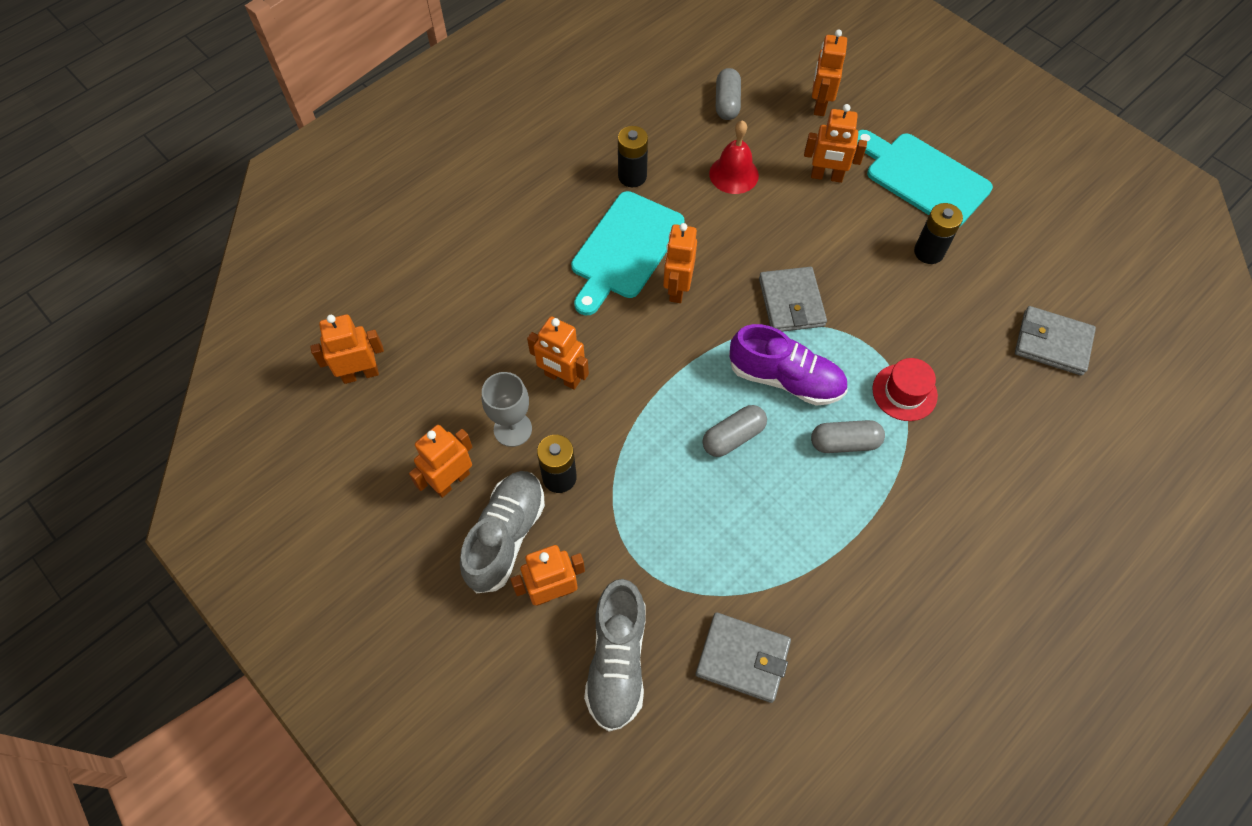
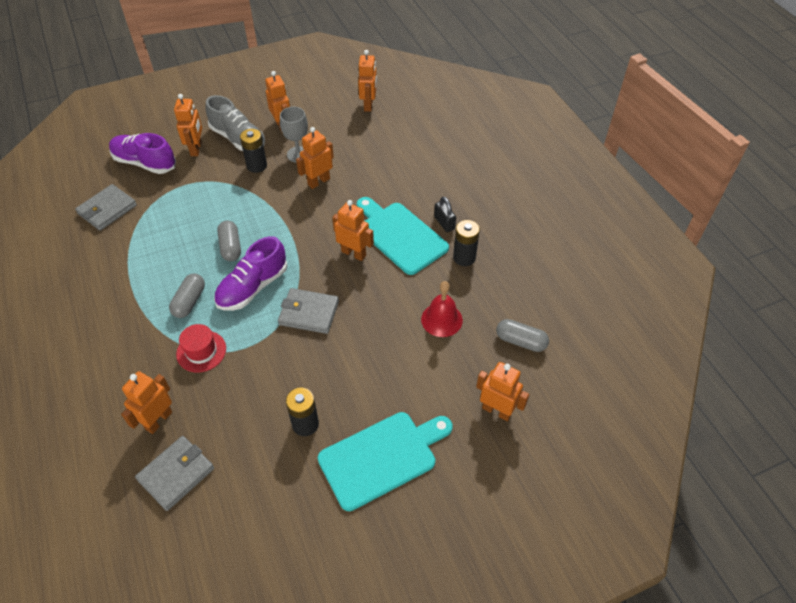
camera: 110 degrees right, 10 degrees down
grey shoe [584,579,646,731] -> purple shoe [109,133,176,174]
orange robot [804,104,867,183] -> orange robot moved to [121,371,172,434]
none -> black padlock [434,197,456,232]

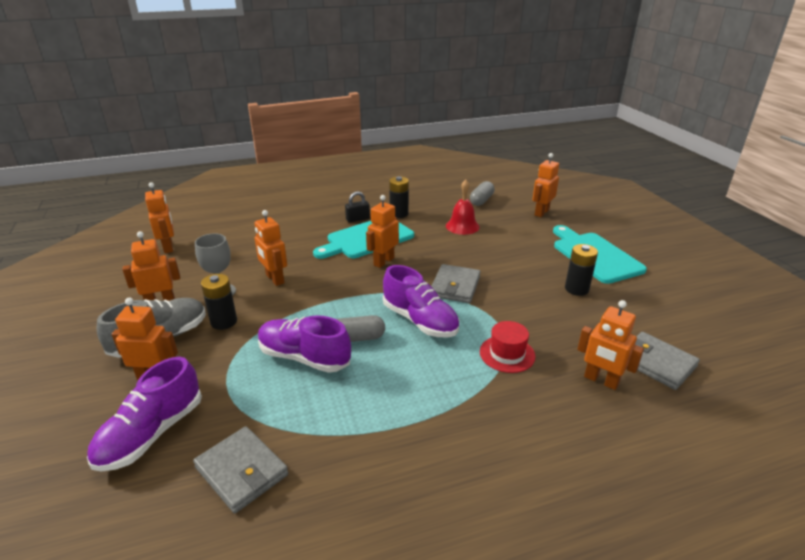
camera: 85 degrees left, 20 degrees down
grey capsule [169,274,205,318] -> none
orange robot [358,50,377,112] -> orange robot turned 60 degrees clockwise [145,182,174,253]
none -> purple shoe [258,315,351,373]

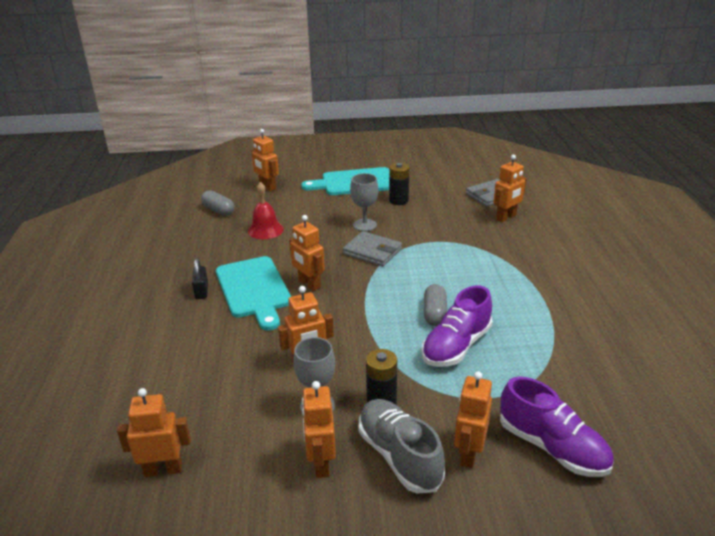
camera: 75 degrees left, 0 degrees up
grey wallet [193,426,288,513] -> none
purple shoe [383,265,459,338] -> none
black battery [389,176,409,218] -> none
red hat [480,321,536,373] -> none
none -> grey goblet [350,173,378,231]

